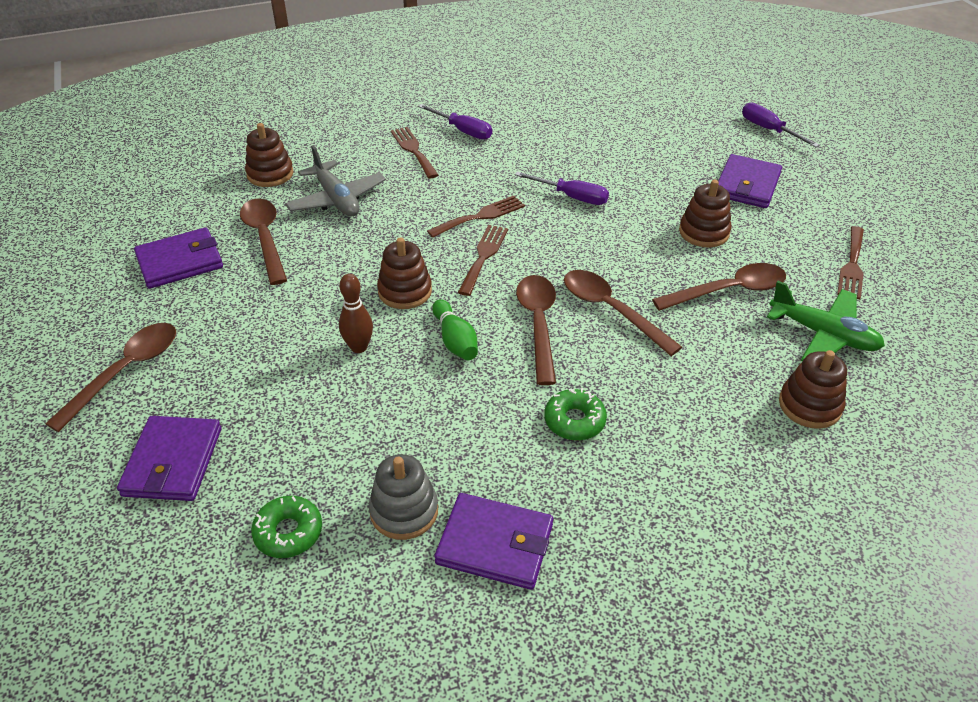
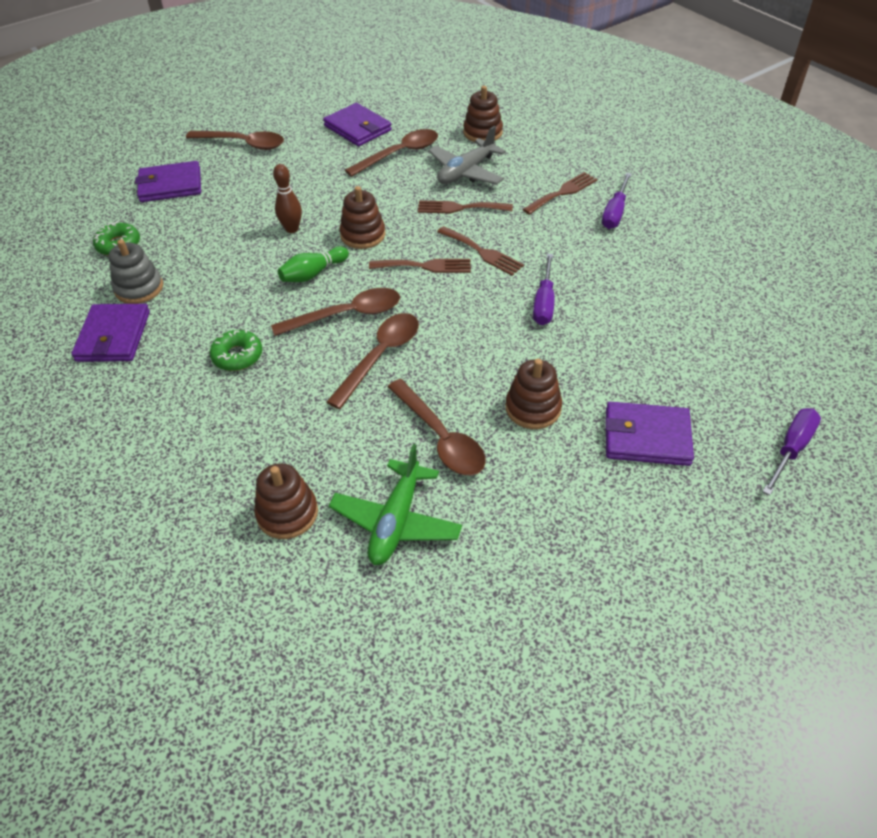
camera: 75 degrees right, 5 degrees up
brown fork [837,226,864,299] -> brown fork moved to [418,201,513,214]

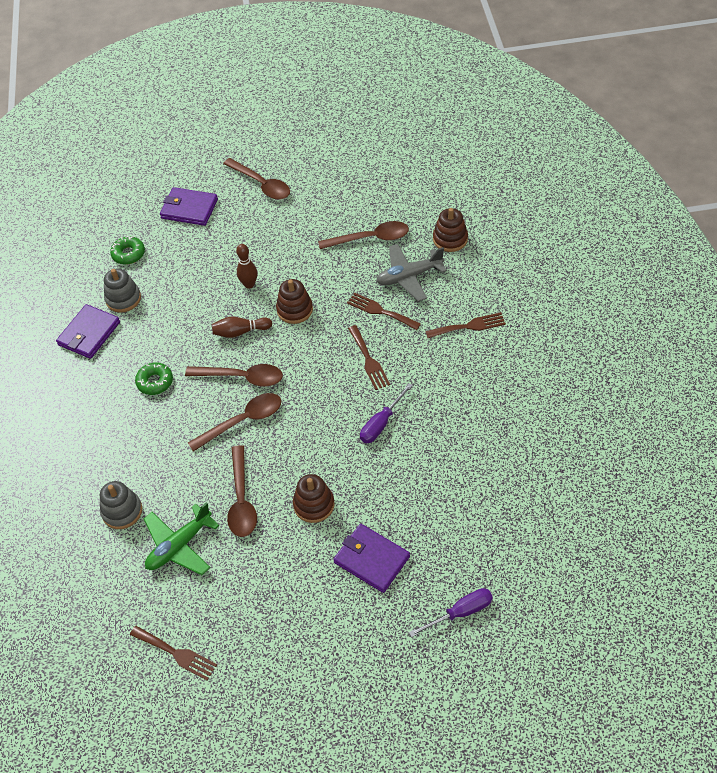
camera: 30 degrees right, 5 degrees up
brown stacking toy [254,463,318,539] -> grey stacking toy [100,481,142,529]
green bowling pin [278,246,349,282] -> brown bowling pin [212,317,272,338]
purple wallet [323,103,392,146] -> none
brown fork [369,259,471,273] -> brown fork moved to [130,626,217,681]
purple screwdriver [602,173,632,229] -> none

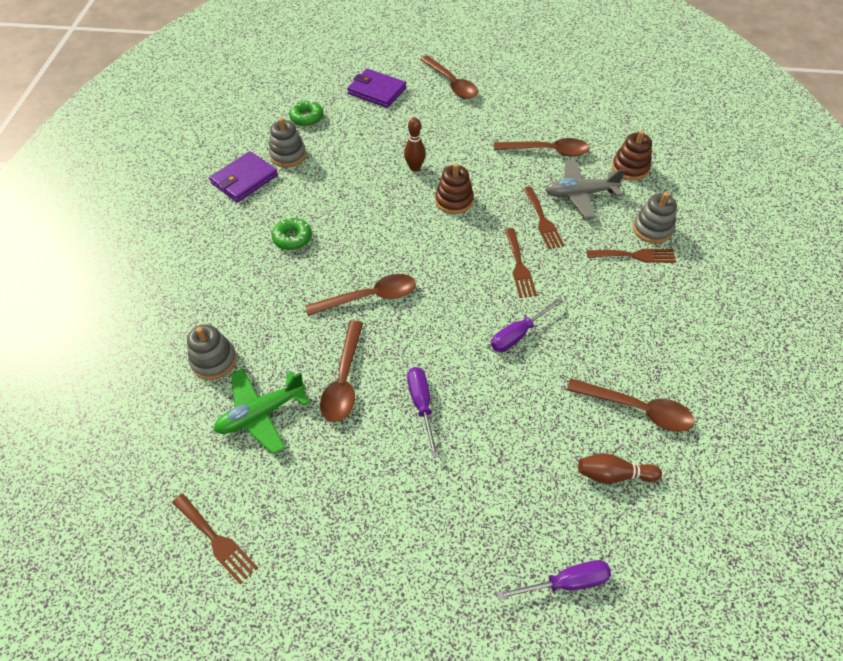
camera: 10 degrees right, 0 degrees up
brown spoon [185,364,283,386] -> brown spoon moved to [567,378,695,432]
brown bowling pin [212,317,272,338] -> brown bowling pin moved to [578,453,662,484]
brown stacking toy [293,474,334,523] -> purple screwdriver [407,367,439,458]
purple wallet [333,524,410,593] -> none
brown fork [347,293,421,330] -> brown fork turned 150 degrees counterclockwise [523,187,564,249]
none -> grey stacking toy [633,192,677,244]

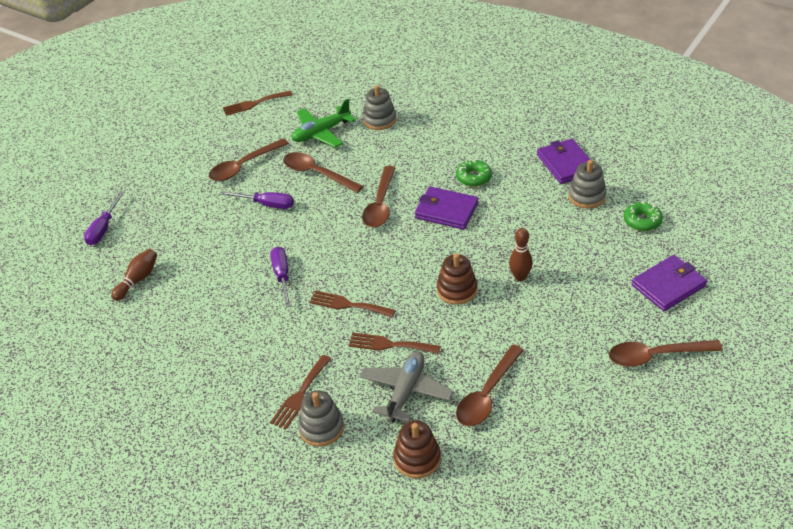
camera: 120 degrees right, 10 degrees down
green plane [214,369,310,454] -> green plane turned 120 degrees counterclockwise [292,99,355,147]
brown spoon [567,378,695,432] -> brown spoon moved to [209,138,289,181]
none -> purple wallet [415,186,479,230]

